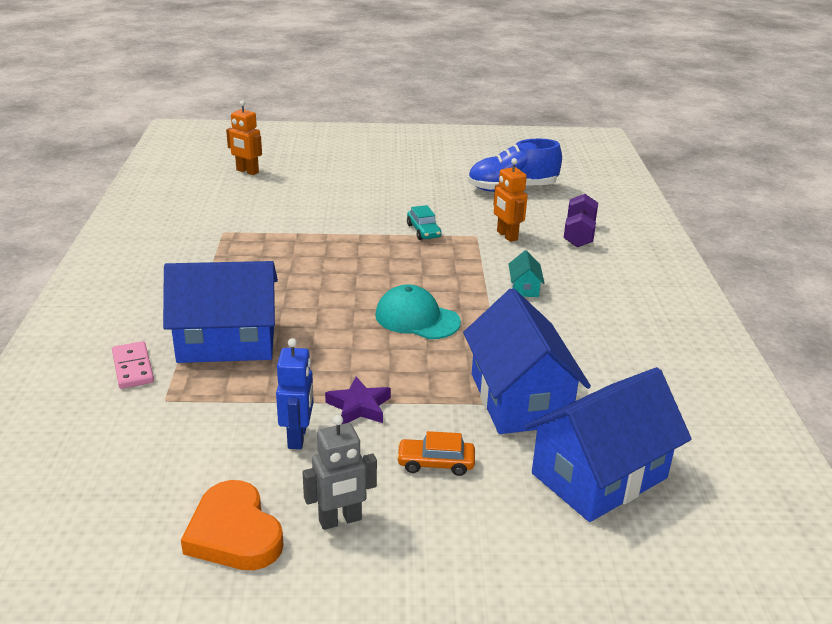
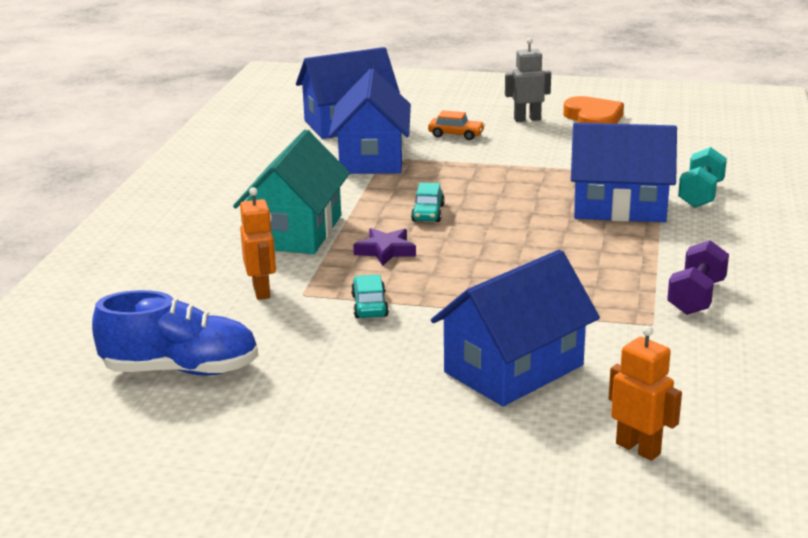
camera: 165 degrees left, 5 degrees down
pink domino [112,341,154,389] -> turquoise dumbbell [678,147,727,208]
blue robot [276,338,314,449] -> none
purple star [325,377,391,424] -> purple star moved to [353,228,416,266]
turquoise cap [375,284,461,339] -> turquoise car [411,183,445,222]
turquoise house [508,250,544,297] -> turquoise house [233,130,350,254], size x2.42
purple dumbbell [564,194,598,247] -> purple dumbbell moved to [667,240,729,315]
none -> blue house [431,250,600,406]

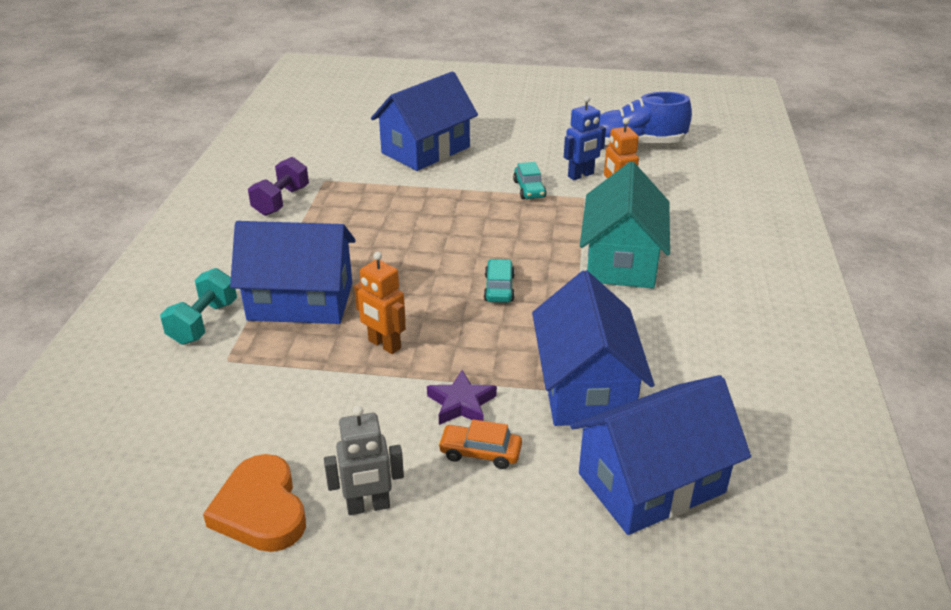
camera: 175 degrees right, 10 degrees up
purple star [353,228,416,266] -> purple star moved to [427,370,497,425]
orange robot [608,325,682,461] -> orange robot moved to [354,252,406,354]
none -> blue robot [564,96,606,180]

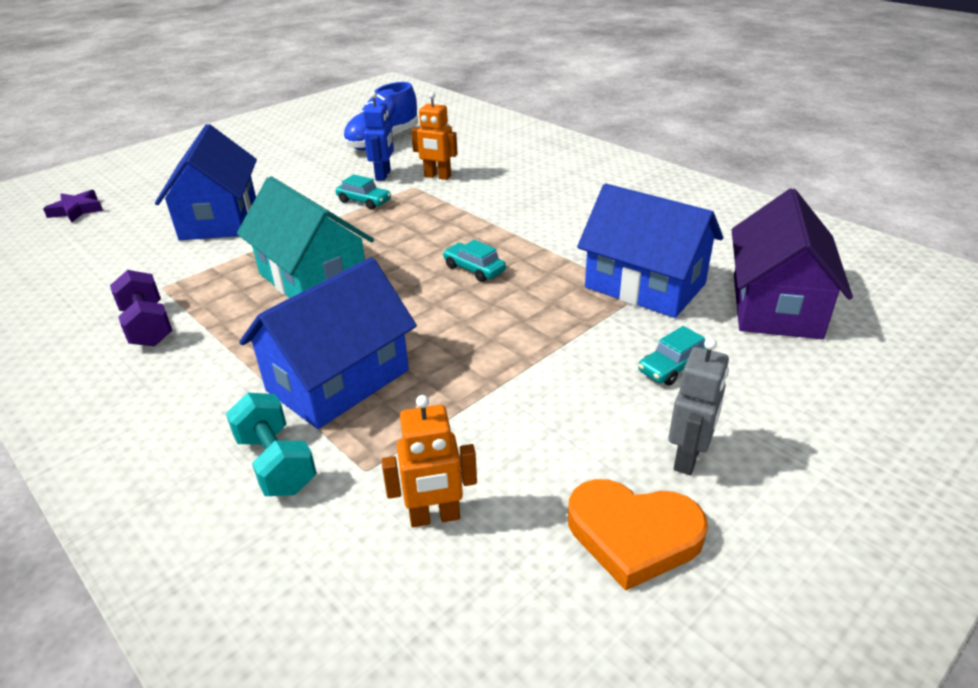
camera: 50 degrees left, 0 degrees up
orange robot [354,252,406,354] -> orange robot moved to [381,395,477,527]
purple star [427,370,497,425] -> purple star moved to [43,190,103,223]
orange car [438,419,522,469] -> turquoise car [638,326,706,386]
blue house [570,375,751,535] -> purple house [732,188,853,339]
turquoise house [580,162,670,288] -> turquoise house moved to [237,176,374,298]

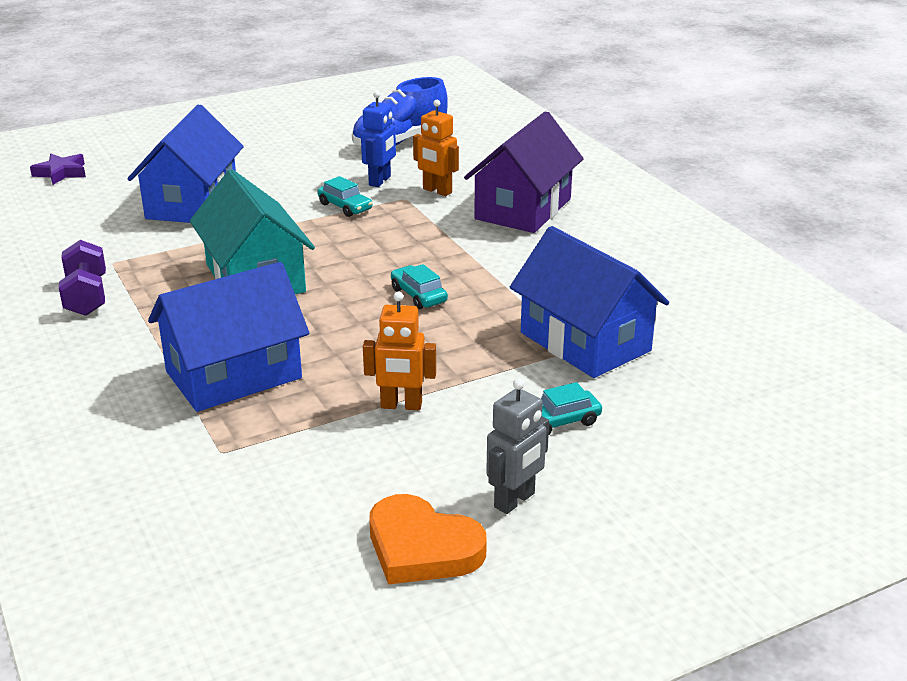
camera: 15 degrees right, 5 degrees down
turquoise dumbbell [226,393,317,496] -> none
orange robot [381,395,477,527] -> orange robot moved to [363,292,436,410]
purple house [732,188,853,339] -> purple house moved to [464,111,584,233]

